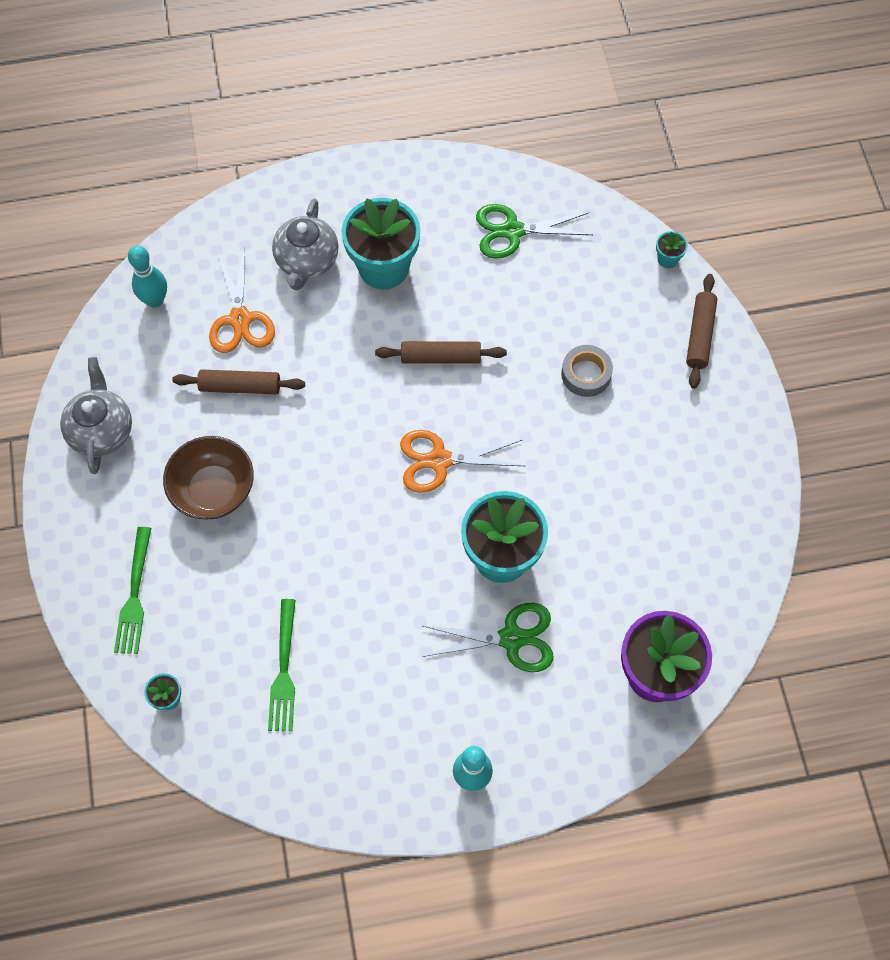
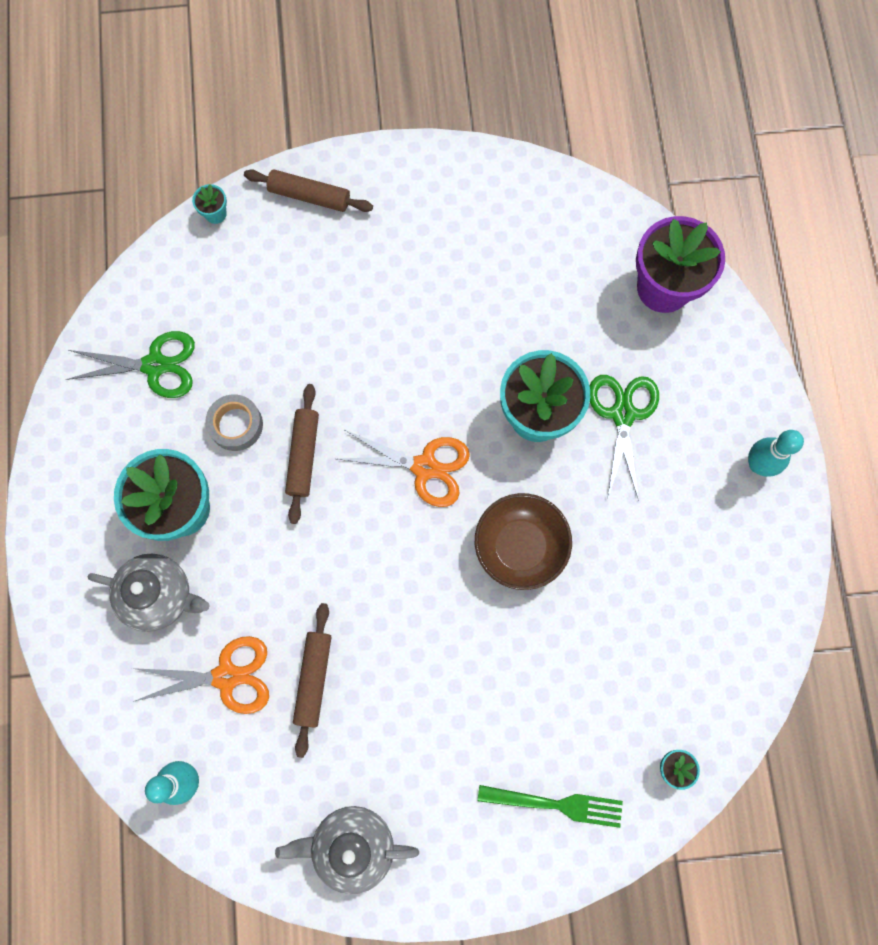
camera: 85 degrees left, 10 degrees up
brown bowl [163,436,254,519] -> brown bowl moved to [475,493,572,590]
green fork [268,599,296,731] -> none
orange scissors [400,430,524,493] -> orange scissors turned 75 degrees counterclockwise [338,429,470,507]
green scissors [476,204,593,259] -> green scissors turned 90 degrees counterclockwise [66,331,195,398]
grey tape [561,345,613,397] -> grey tape moved to [205,394,263,451]

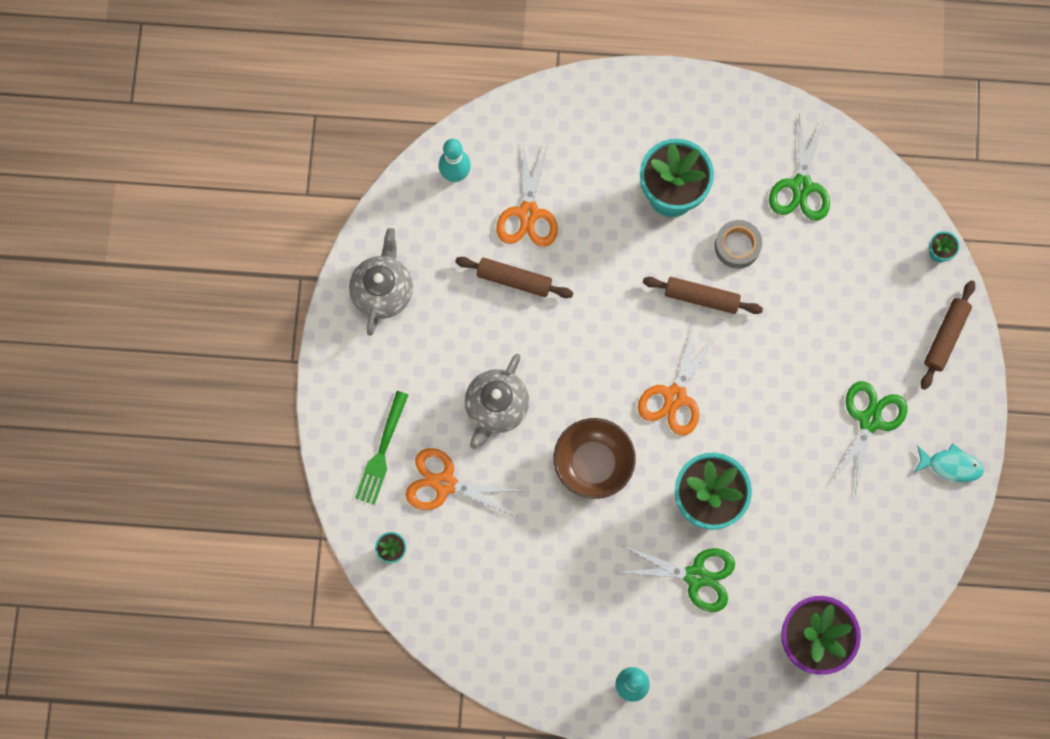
camera: 100 degrees right, 0 degrees up
grey teapot [88,554,210,632] -> grey teapot moved to [465,354,529,449]
none -> orange scissors [406,448,521,517]
none -> green scissors [831,381,908,497]
none -> turquoise fish [914,443,984,482]

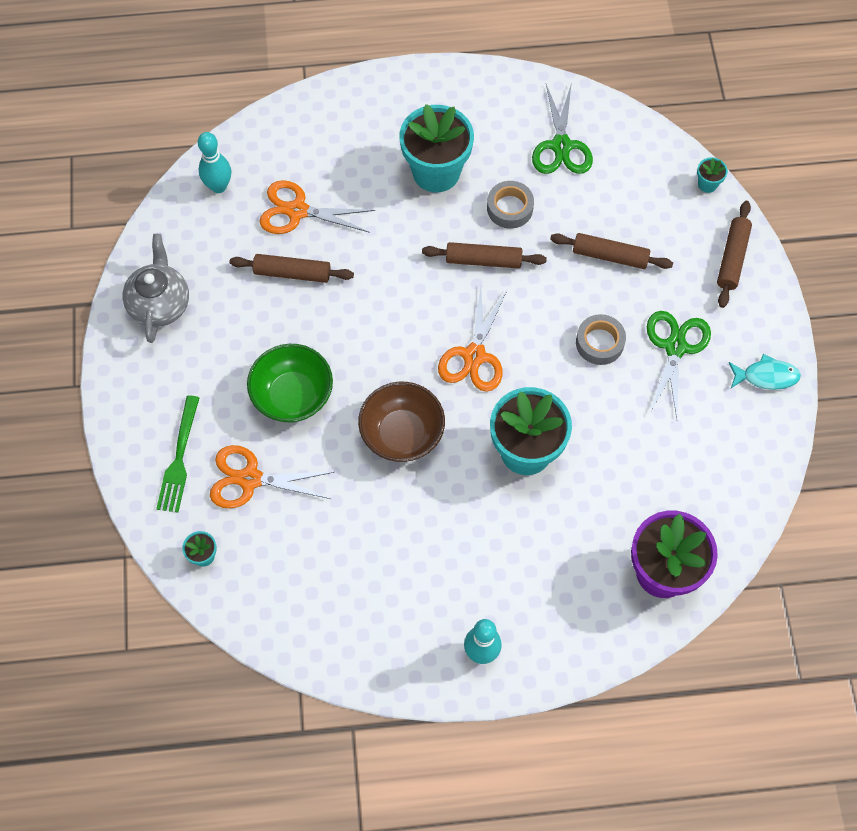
camera: 10 degrees left, 10 degrees down
grey teapot [465,354,529,449] -> green bowl [247,344,333,423]
orange scissors [496,142,558,247] -> orange scissors turned 105 degrees clockwise [259,180,375,234]
green scissors [619,545,735,612] -> none
none -> brown rolling pin [550,233,673,269]
none -> grey tape [576,314,626,365]

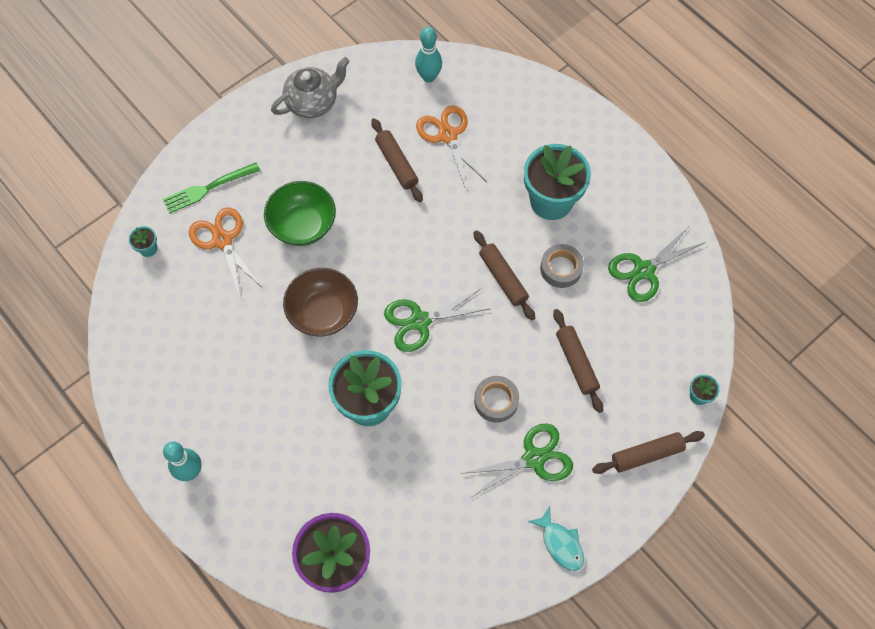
camera: 55 degrees right, 0 degrees up
orange scissors [438,287,508,392] -> green scissors [384,288,489,352]

